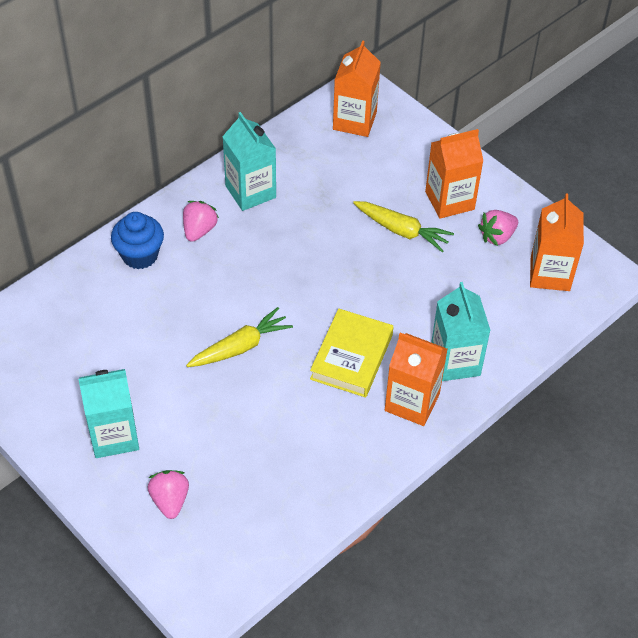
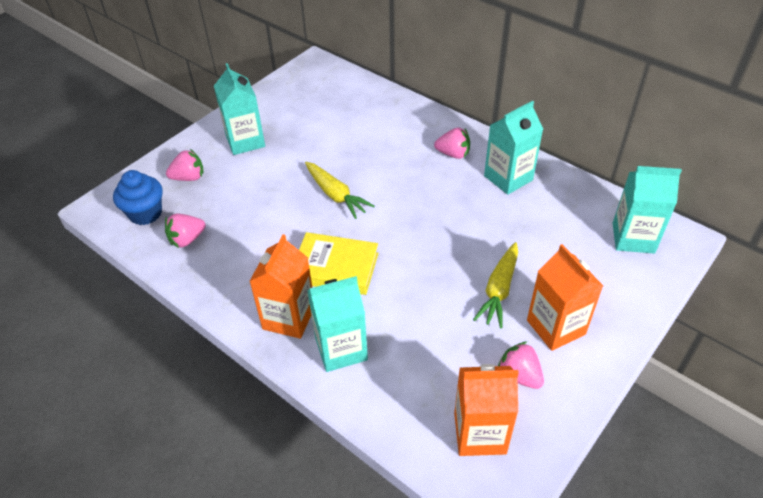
camera: 85 degrees right, 5 degrees down
blue cupcake [111,212,164,269] -> blue cupcake moved to [113,170,163,225]
orange carton [333,40,381,137] -> turquoise carton [613,166,682,254]
none -> pink strawberry [165,214,206,248]

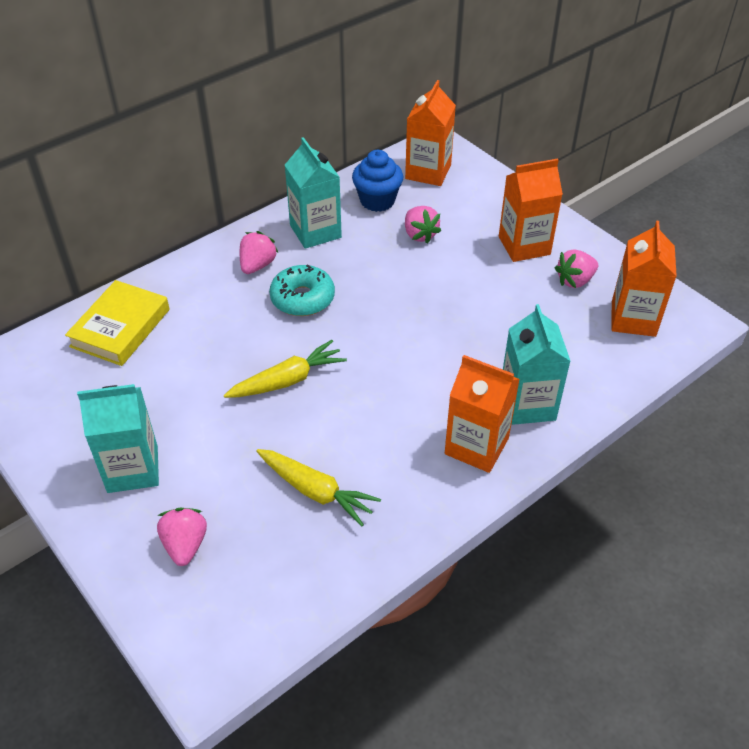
camera: 80 degrees left, 0 degrees up
blue cupcake [113,170,163,225] -> blue cupcake moved to [352,150,403,212]
pink strawberry [165,214,206,248] -> pink strawberry moved to [405,206,441,244]
yellow book [299,232,379,295] -> yellow book moved to [65,280,170,366]
yellow carrot [473,242,518,328] -> yellow carrot moved to [256,449,381,526]
turquoise carton [613,166,682,254] -> orange carton [405,80,456,186]
none -> turquoise donut [269,264,335,316]

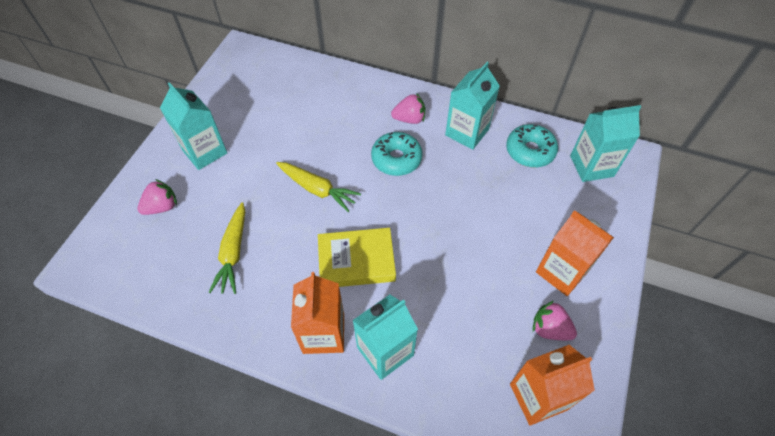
camera: 60 degrees right, 10 degrees up
yellow book [65,280,170,366] -> yellow book moved to [318,228,396,287]
blue cupcake [352,150,403,212] -> turquoise donut [506,124,558,167]
orange carton [405,80,456,186] -> turquoise carton [570,105,641,182]
pink strawberry [405,206,441,244] -> none

